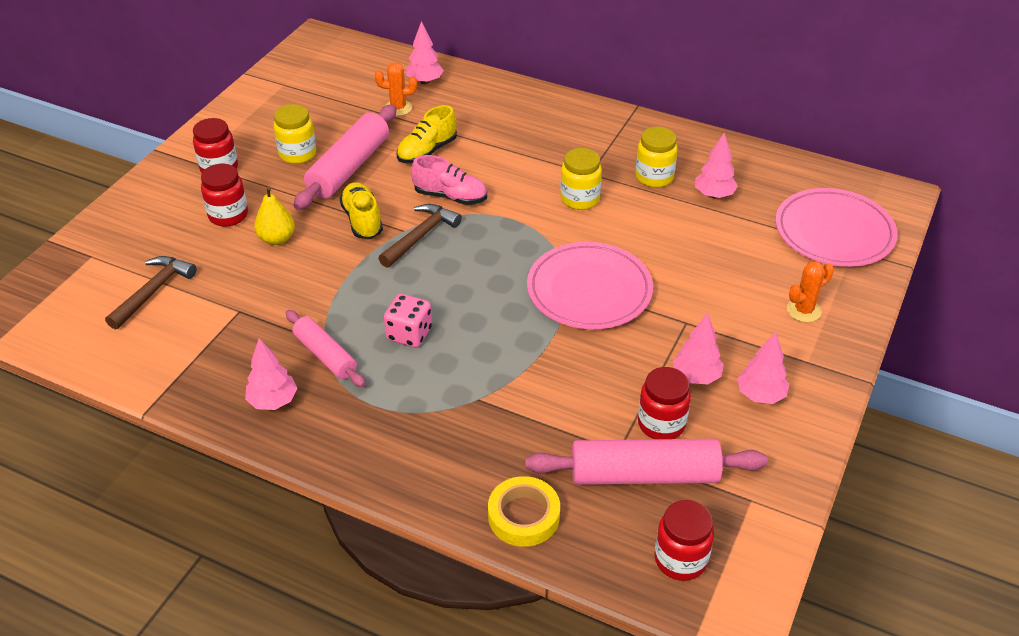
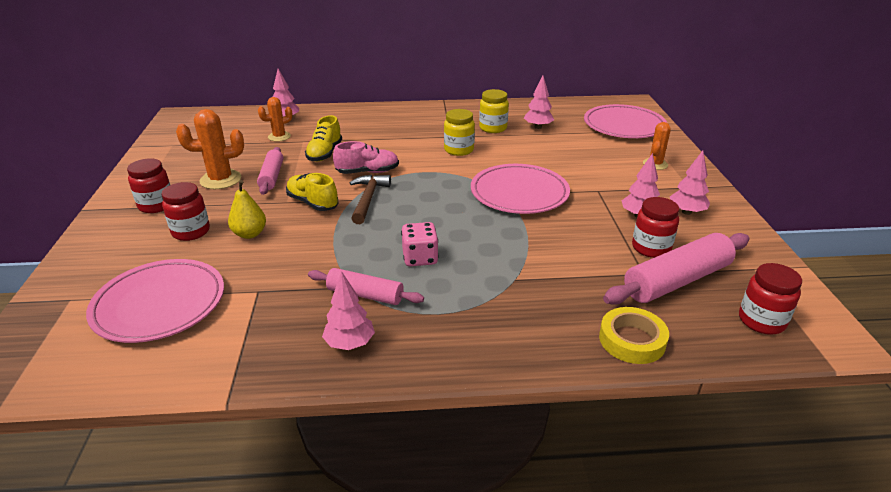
camera: 30 degrees left, 10 degrees down
brown hammer [105,256,196,330] -> pink plate [86,259,224,343]
yellow jar [274,104,316,164] -> orange cactus [176,109,244,189]
pink rolling pin [293,105,397,210] -> pink rolling pin [257,147,283,195], size x0.61

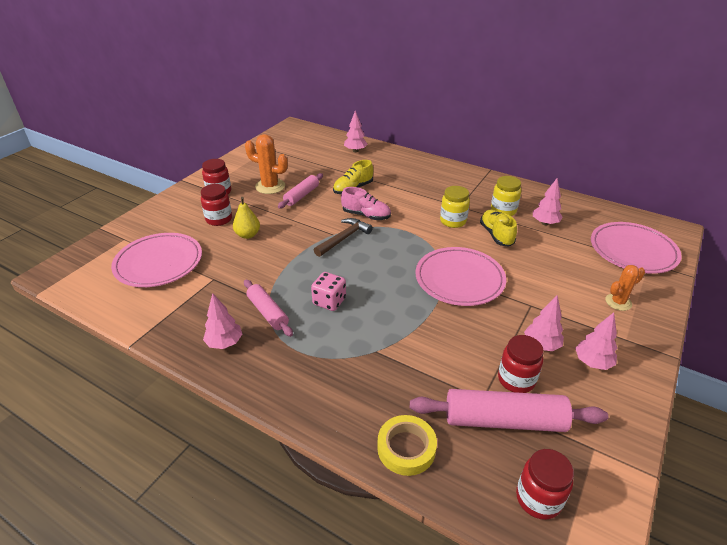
camera: 35 degrees right, 5 degrees up
orange cactus [258,97,293,142] -> none
yellow shoe [286,173,339,211] -> yellow shoe moved to [480,210,517,247]

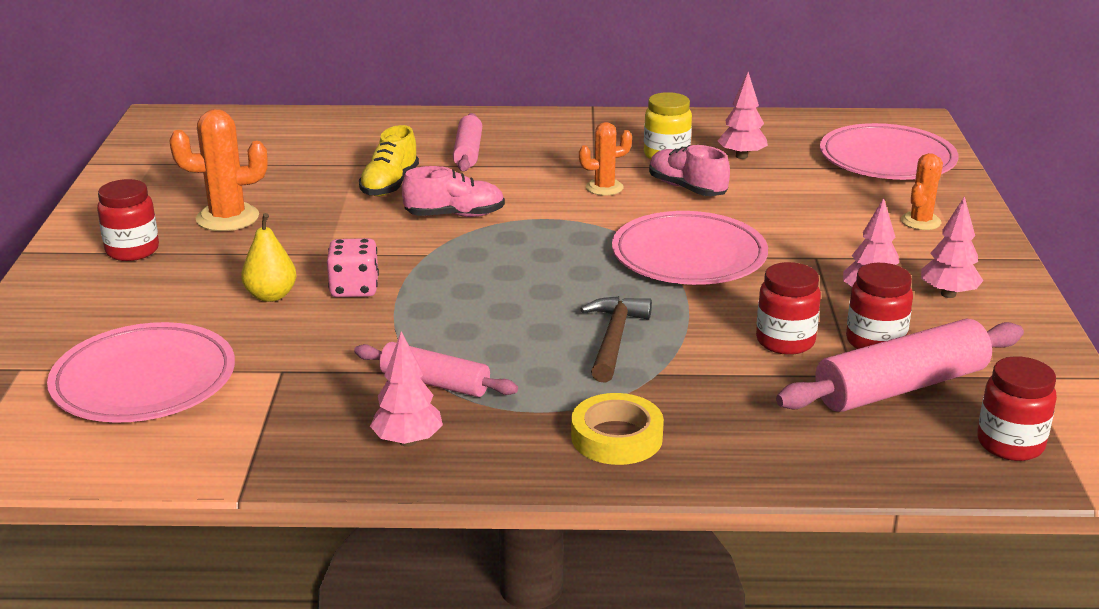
camera: 30 degrees left, 10 degrees down
red jar [201,184,232,226] -> red jar moved to [756,262,821,355]
pink rolling pin [278,173,323,209] -> pink rolling pin moved to [453,113,482,171]
pink dice [311,272,346,311] -> pink dice moved to [327,238,379,297]
brown hammer [314,218,373,257] -> brown hammer moved to [581,296,652,383]
pink tree [344,111,367,152] -> none
yellow tape [377,415,437,476] -> yellow tape moved to [571,393,664,465]
yellow jar [440,186,470,228] -> orange cactus [579,122,632,196]
yellow shoe [480,210,517,247] -> pink shoe [649,145,730,196]

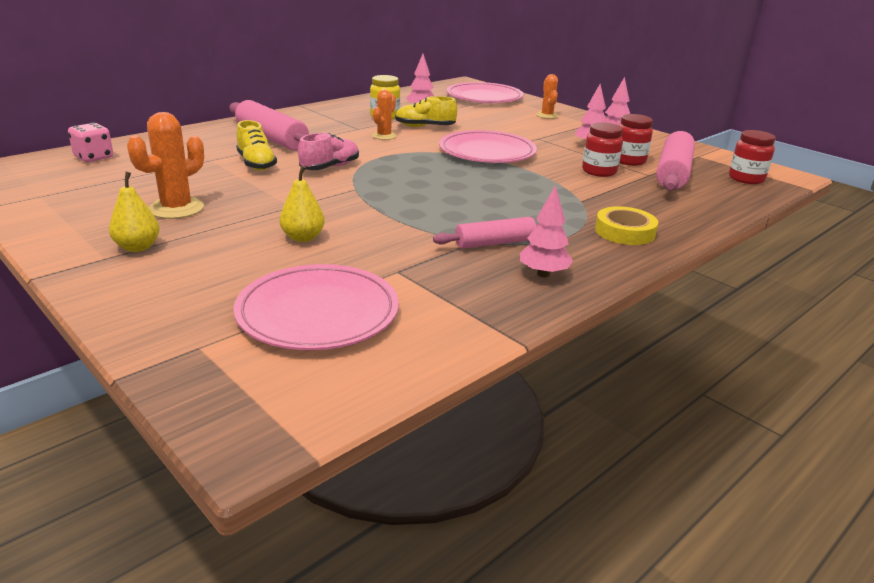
camera: 45 degrees left, 0 degrees up
red jar [97,179,159,261] -> yellow pear [109,172,160,252]
pink dice [327,238,379,297] -> pink dice moved to [68,123,113,162]
pink rolling pin [453,113,482,171] -> pink rolling pin [229,100,309,151], size x1.63
brown hammer [581,296,652,383] -> none
pink shoe [649,145,730,196] -> yellow shoe [395,96,457,127]

